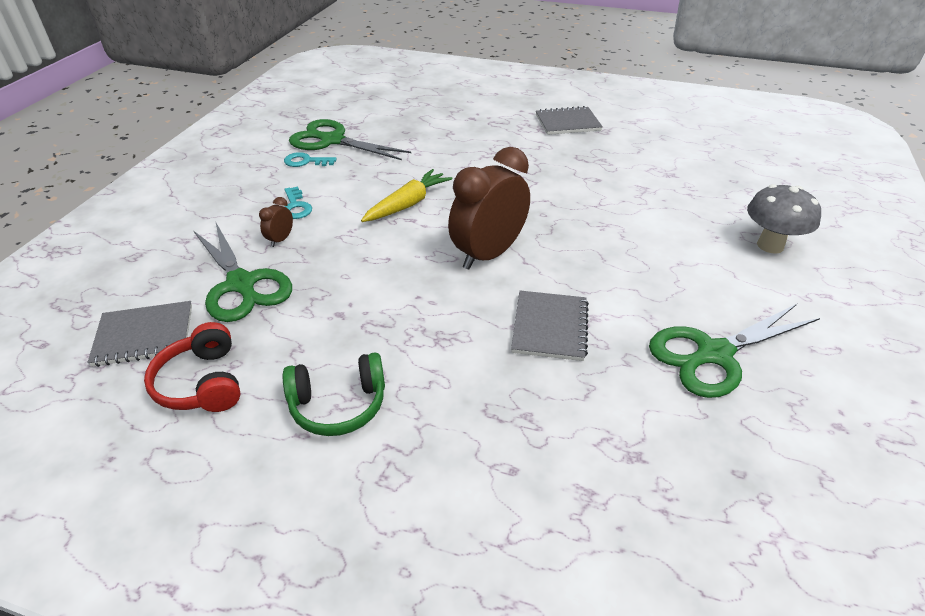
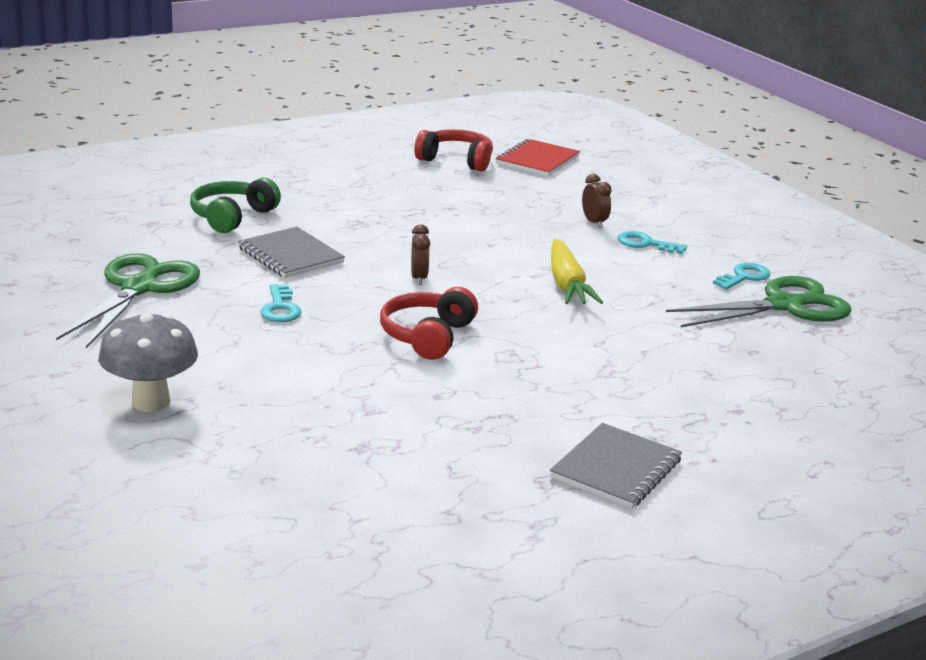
camera: 130 degrees right, 15 degrees down
grey notebook [87,301,192,367] -> red notebook [496,138,580,176]
green scissors [194,221,292,322] -> none
green headphones [283,352,385,436] -> green headphones moved to [190,178,281,233]
brown clock [448,147,530,270] -> brown clock [411,224,430,285], size x0.42
none -> turquoise key [260,284,301,322]
none -> red headphones [380,287,478,360]

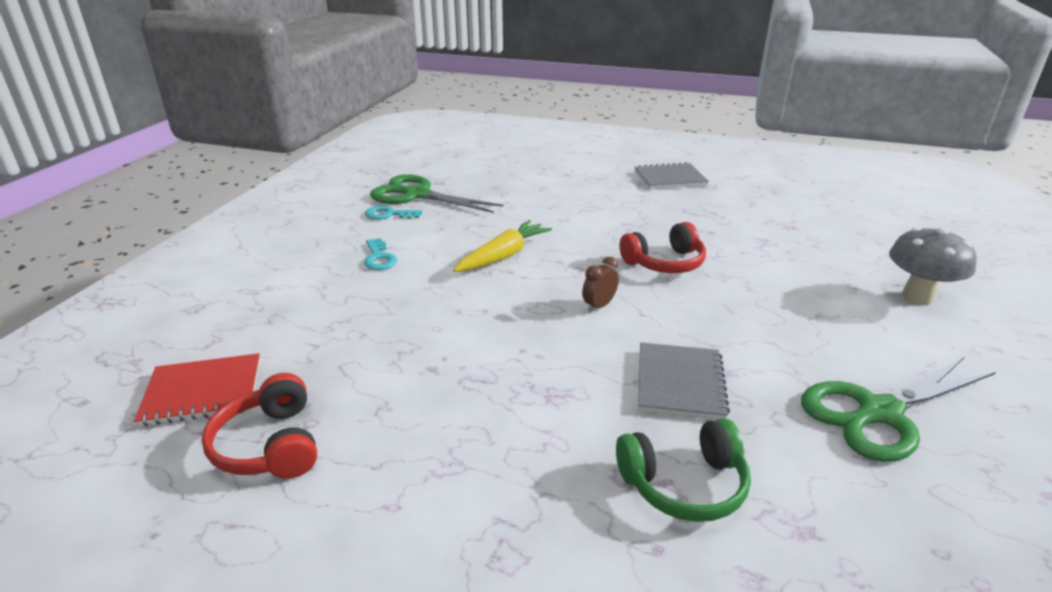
camera: 130 degrees left, 5 degrees up
turquoise key [260,284,301,322] -> none
brown clock [582,174,612,228] -> none

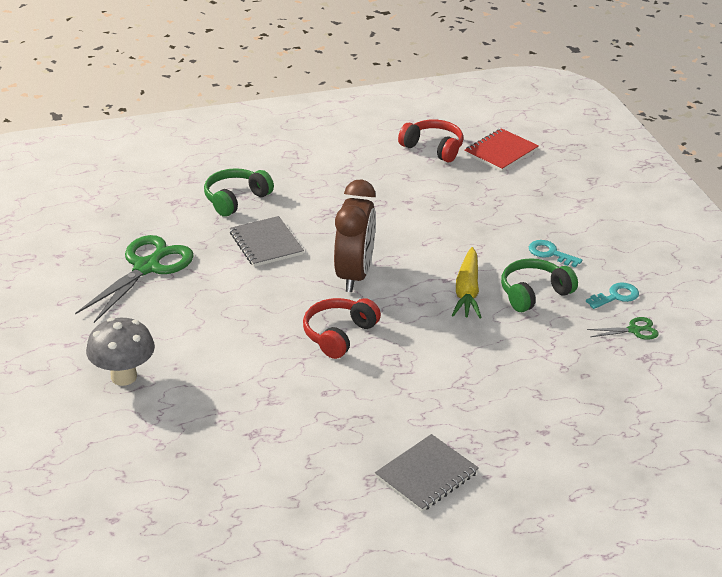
camera: 145 degrees right, 5 degrees up
green scissors [370,174,504,213] -> green scissors [587,317,659,340], size x0.46
brown clock [582,257,619,312] -> brown clock [334,179,376,292], size x2.39
none -> green headphones [501,258,578,312]

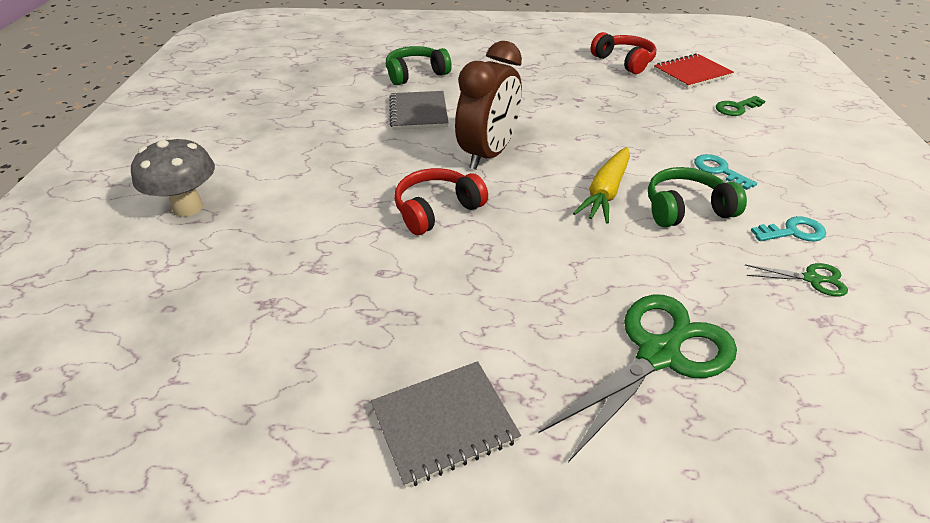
camera: 20 degrees right, 5 degrees up
green scissors [75,235,194,323] -> green scissors moved to [538,295,737,462]
none -> green key [716,96,765,116]

